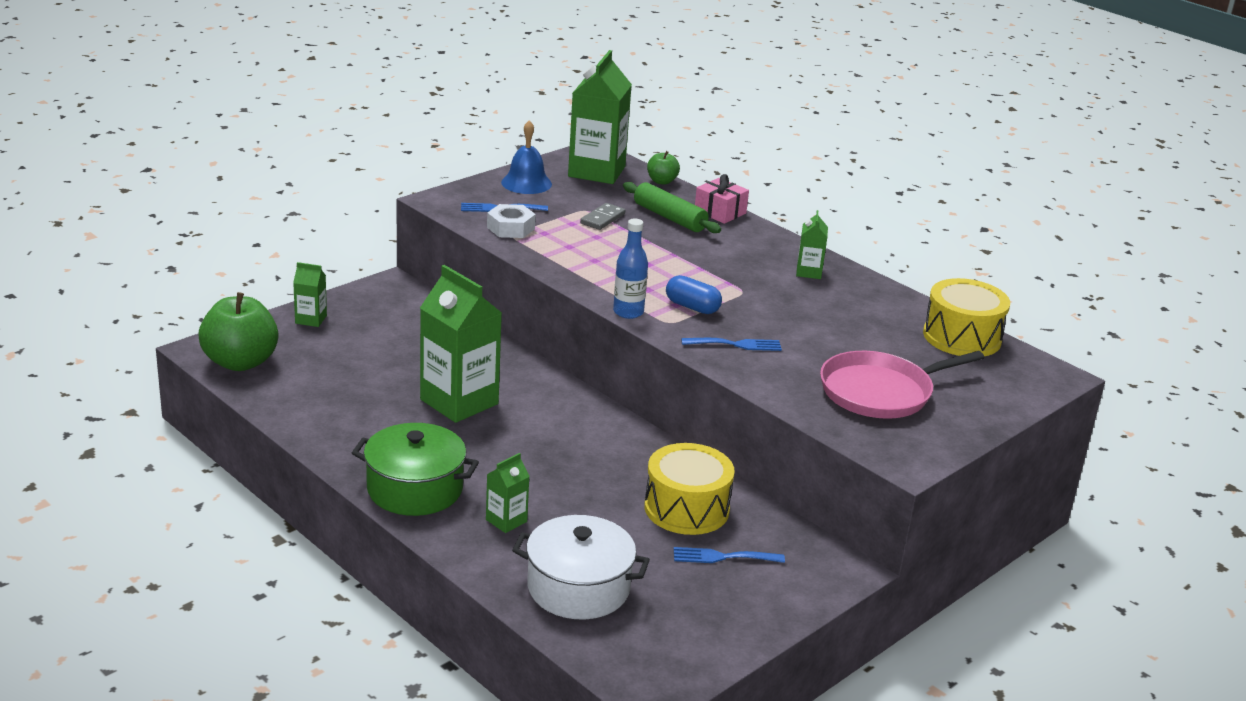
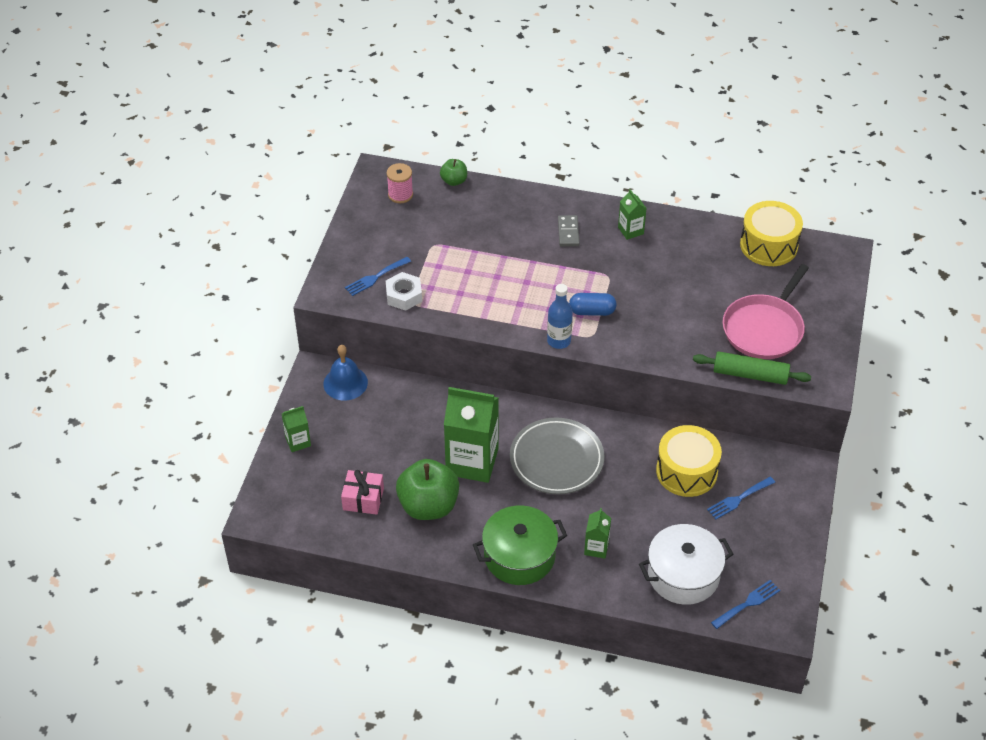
camera: 30 degrees left, 20 degrees up
green apple [198,292,278,371] -> green apple moved to [396,459,459,520]
blue bell [501,120,552,194] -> blue bell moved to [323,345,368,401]
green carton [568,50,632,184] -> pink spool [387,163,413,203]
grey domino [580,203,625,230] -> grey domino moved to [558,215,580,246]
green rolling pin [623,182,721,233] -> green rolling pin moved to [693,351,811,385]
blue fork [681,338,782,351] -> blue fork moved to [711,580,780,629]
pink gift [695,174,749,224] -> pink gift moved to [341,470,384,515]
none -> grey plate [510,418,604,494]

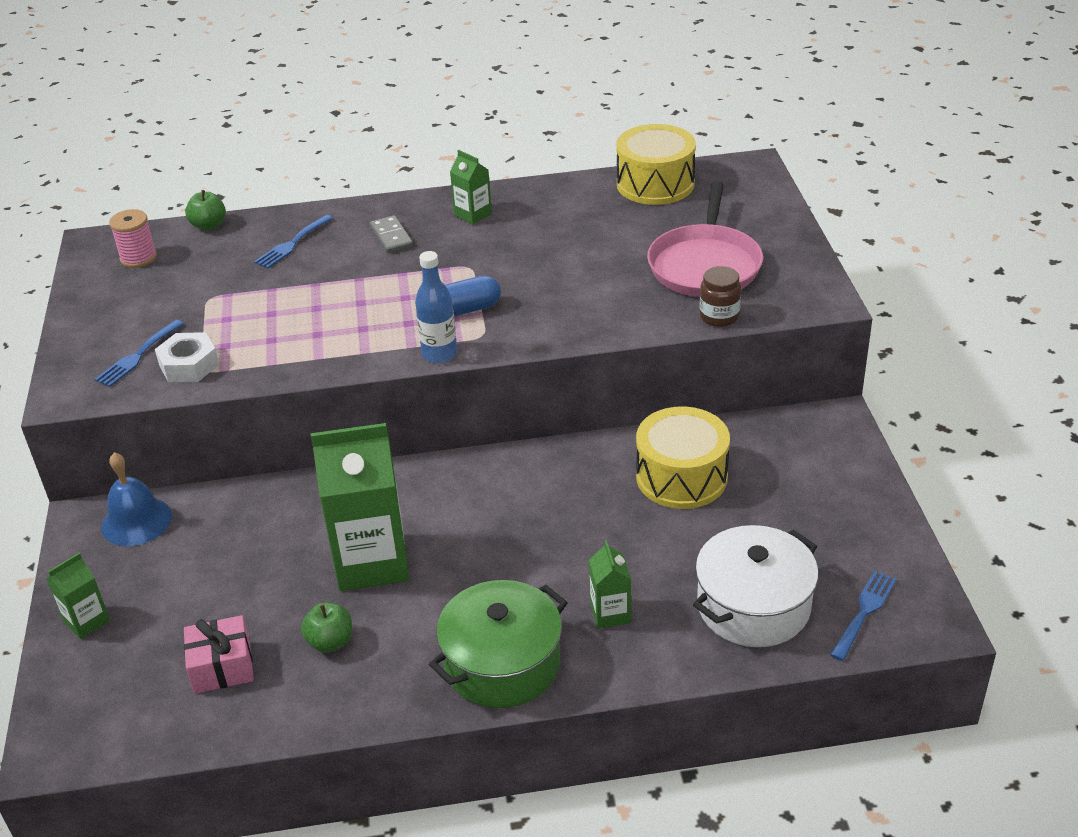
camera: 20 degrees left, 10 degrees down
green apple [396,459,459,520] -> green apple [301,603,352,653], size x0.50
grey plate [510,418,604,494] -> none
green rolling pin [693,351,811,385] -> brown jar [700,266,741,327]
blue fork [707,477,775,519] -> blue fork moved to [254,215,333,268]

